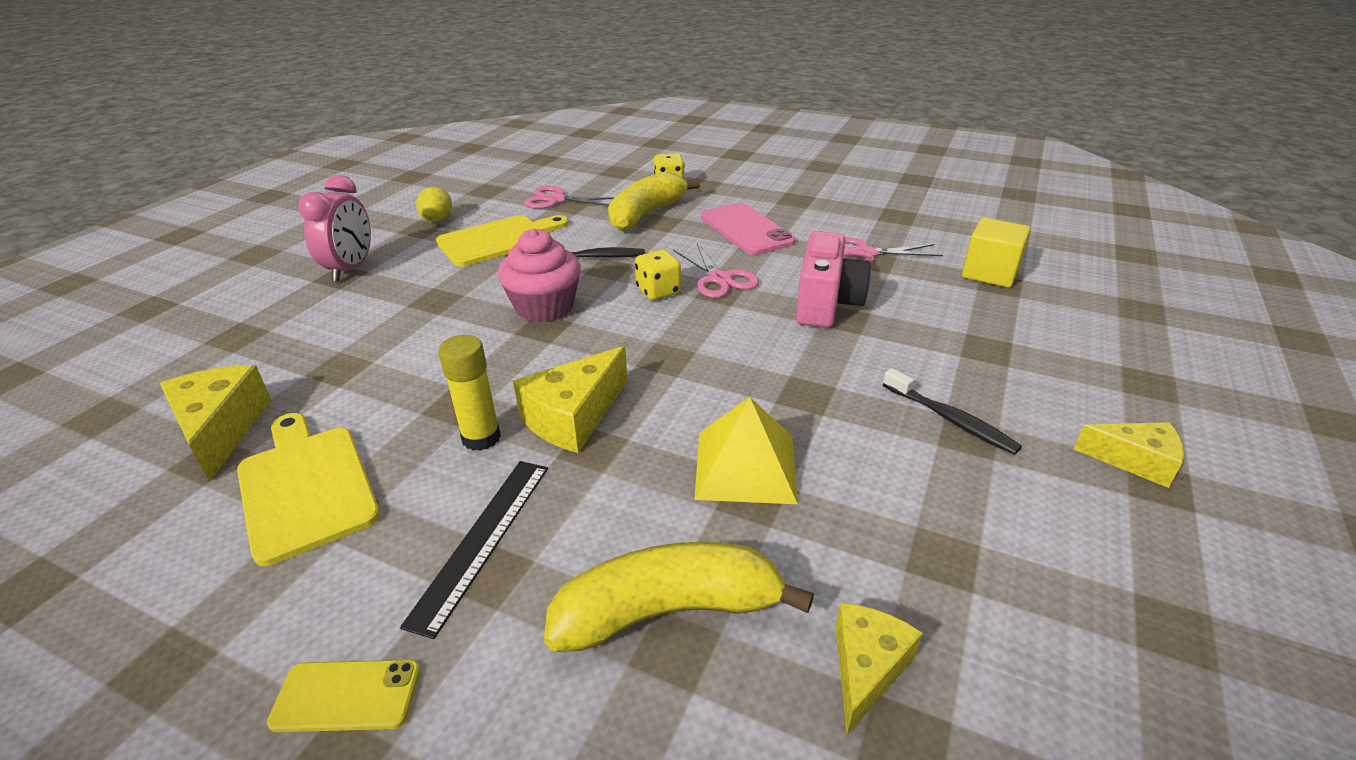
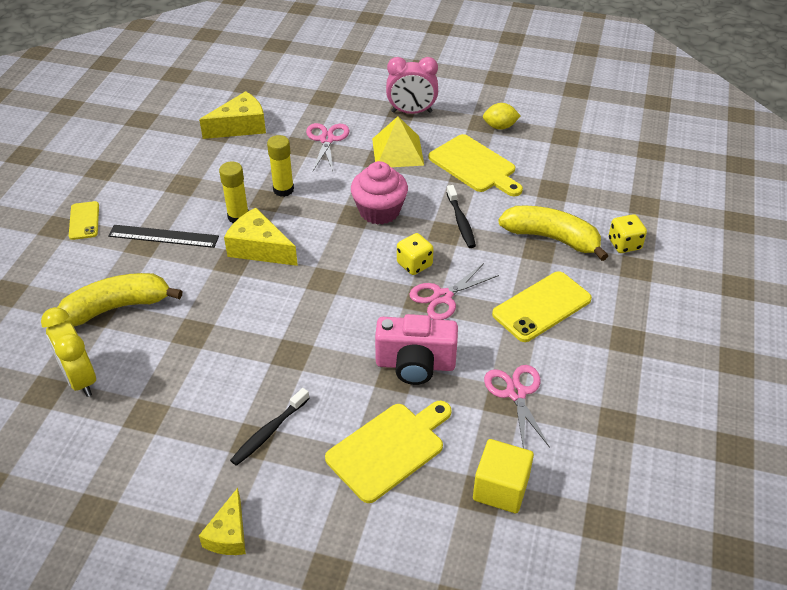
camera: 80 degrees right, 10 degrees up
yellow cutting board [237,413,380,566] -> yellow cutting board moved to [325,401,452,503]
pink scissors [524,186,614,209] -> pink scissors moved to [306,123,349,171]
yellow banana [544,542,814,652] -> yellow banana turned 90 degrees counterclockwise [57,273,183,327]
yellow pyramid [694,397,798,504] -> yellow pyramid moved to [372,116,424,167]
pink phone [701,203,796,255] -> yellow phone [492,271,592,342]
yellow cheese [836,603,923,735] -> yellow clock [41,307,96,397]
none -> yellow glue stick [267,135,294,197]

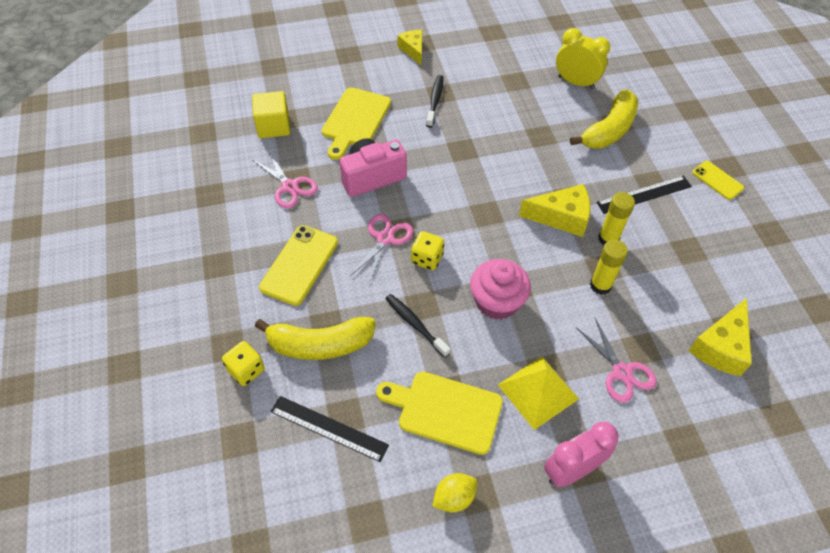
camera: 150 degrees right, 10 degrees up
none -> black ruler [270,396,389,462]

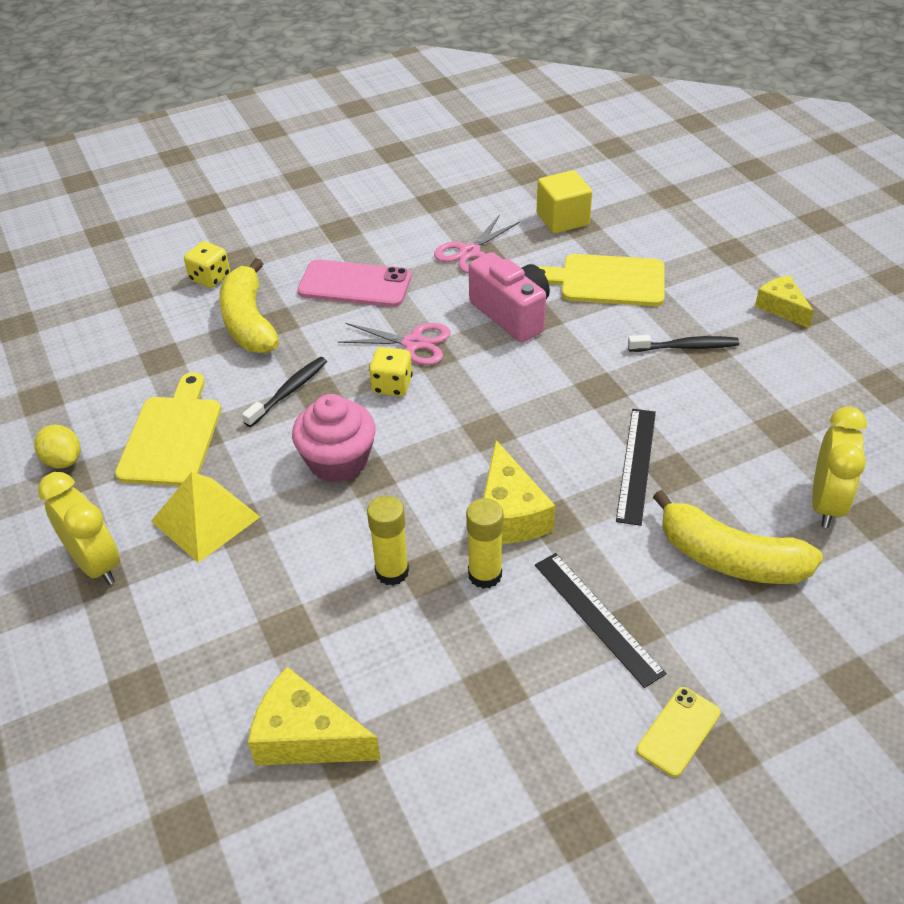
camera: 80 degrees right, 10 degrees down
yellow phone [259,225,338,306] -> pink phone [297,259,411,307]
black ruler [270,396,389,462] -> black ruler moved to [616,409,656,526]
yellow cheese [397,30,422,66] -> yellow cheese turned 90 degrees counterclockwise [755,275,814,328]
pink clock [544,422,619,487] -> yellow clock [38,472,120,585]
pink scissors [576,318,656,403] -> none

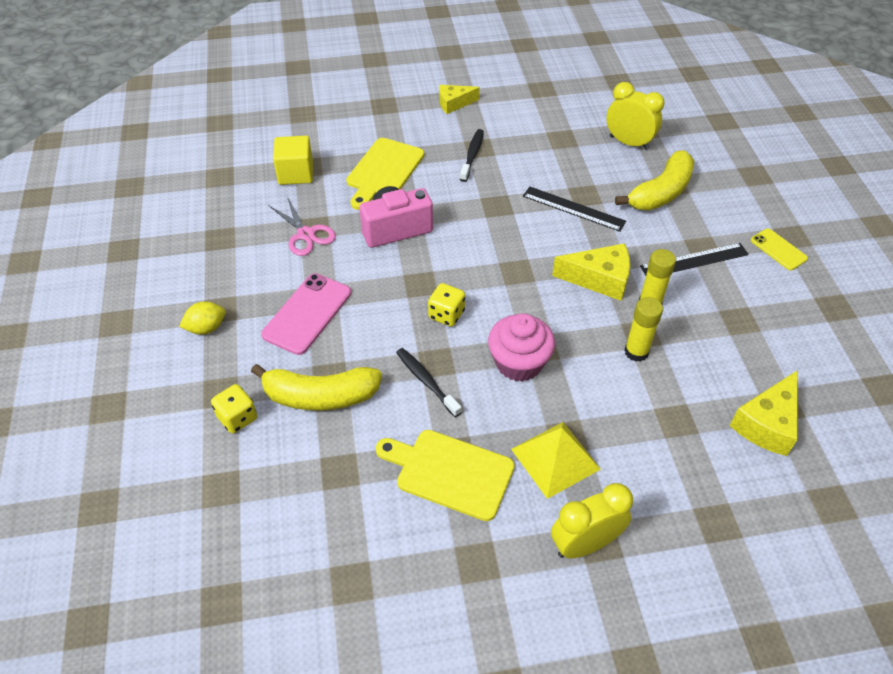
camera: 75 degrees left, 5 degrees up
yellow lemon [34,425,80,468] -> yellow lemon moved to [179,301,226,335]
pink scissors [338,323,451,365] -> none

